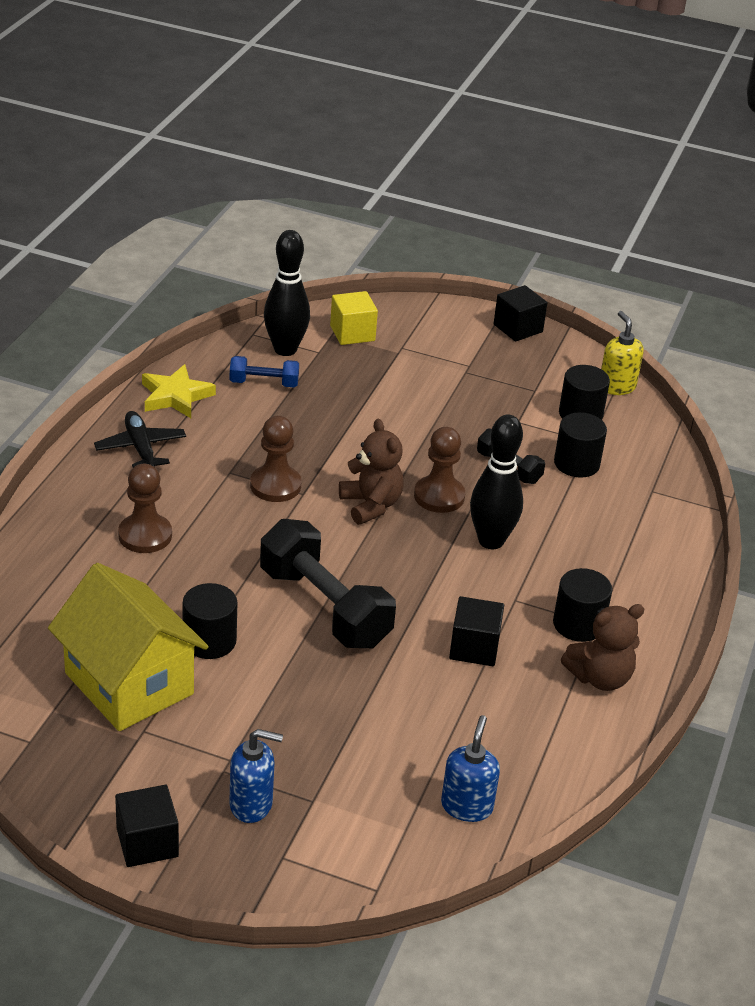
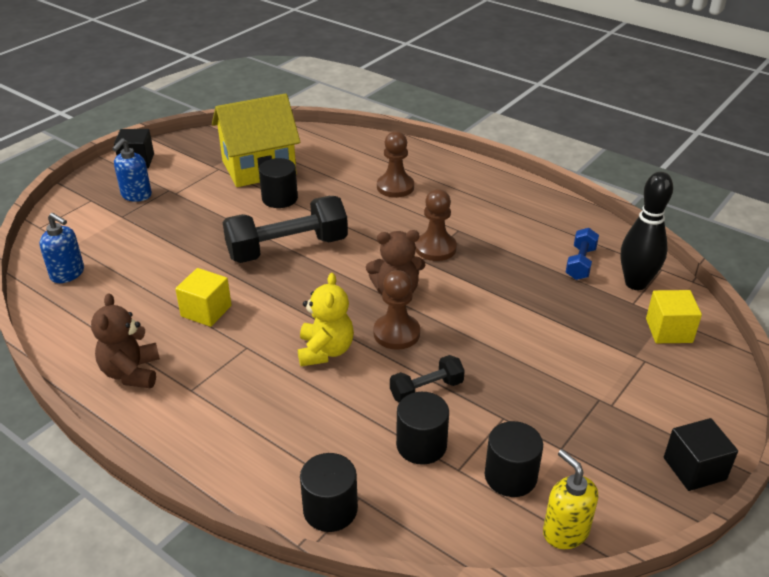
camera: 110 degrees right, 0 degrees up
black plane [94,411,186,468] -> none
yellow star [142,364,216,418] -> none
black cube [449,596,504,666] -> yellow cube [175,268,232,327]
black bowling pin [470,414,523,549] -> yellow teddy bear [298,273,354,366]
black cylinder [553,568,612,642] -> black cylinder moved to [300,453,358,532]
yellow soap dispenser [601,311,644,395] -> yellow soap dispenser turned 120 degrees counterclockwise [543,449,598,549]

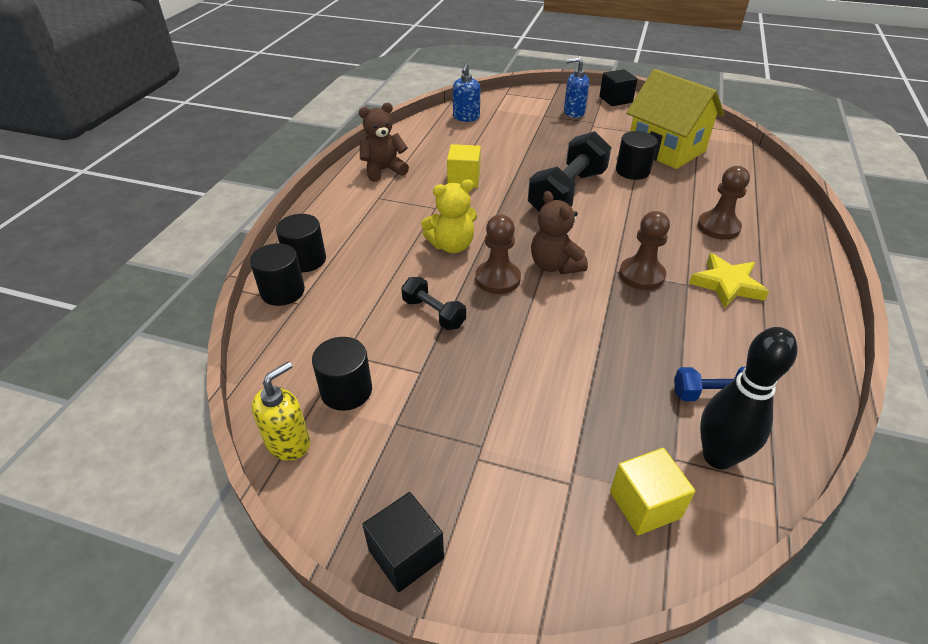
camera: 70 degrees right, 5 degrees up
black dumbbell [223,196,348,263] -> black dumbbell turned 75 degrees clockwise [528,131,611,212]
black cylinder [396,392,449,465] -> black cylinder moved to [276,214,326,272]
none -> yellow star [689,253,769,309]

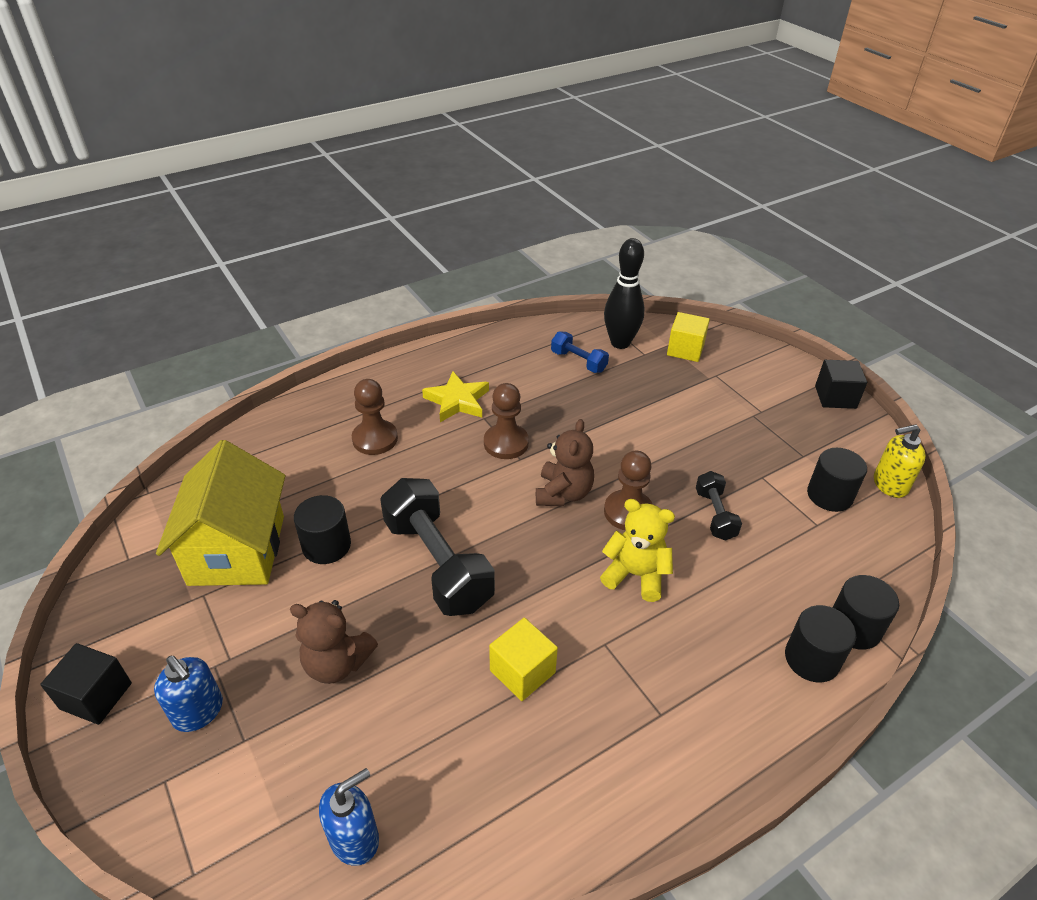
camera: 140 degrees left, 0 degrees up
brown teddy bear [359,103,409,182] -> brown teddy bear moved to [290,600,378,684]
black dumbbell [528,131,611,212] -> black dumbbell turned 75 degrees clockwise [380,478,495,616]

